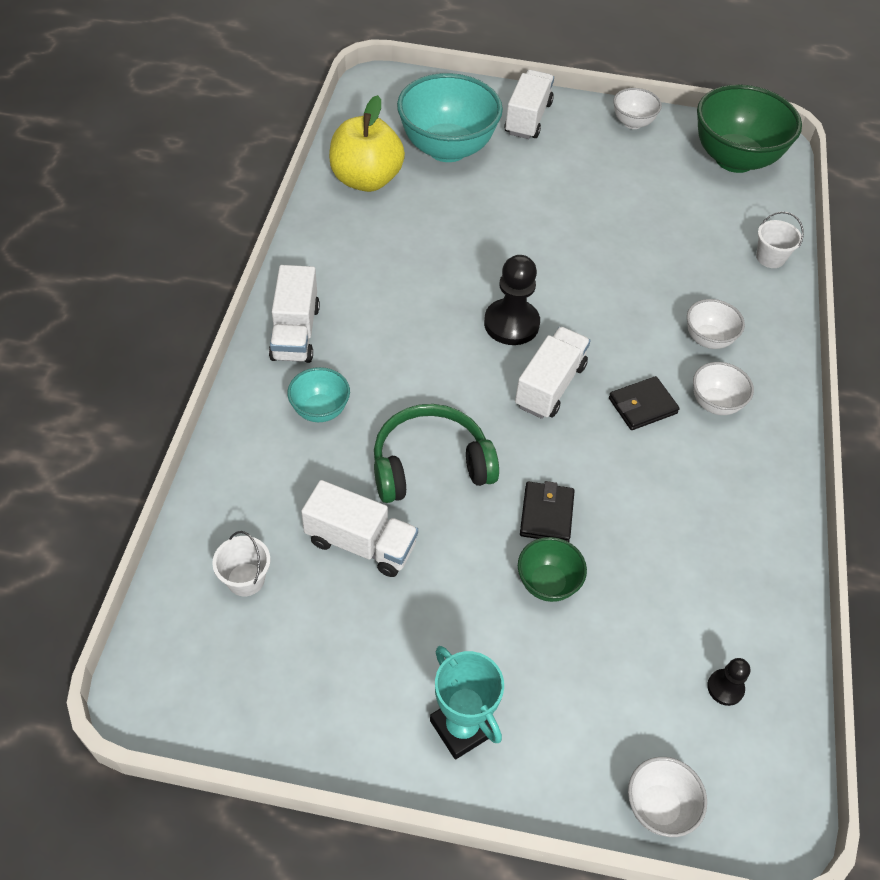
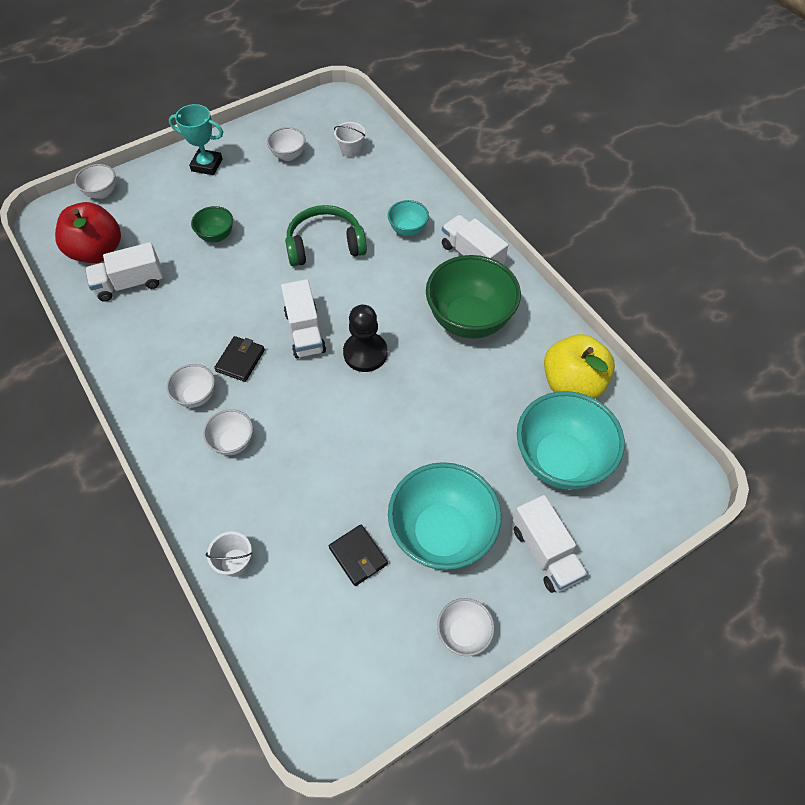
camera: 140 degrees right, 5 degrees up
white truck [301,480,418,577] -> white truck moved to [85,242,163,302]
green headphones [374,404,499,503] -> green headphones turned 135 degrees counterclockwise [285,205,367,267]
black wallet [520,481,575,542] -> black wallet moved to [329,525,388,586]
green bowl [697,84,802,173] -> green bowl moved to [426,255,521,339]
black pawn [707,658,750,706] -> red apple [55,202,121,263]
none -> white bowl [267,127,305,161]
none -> turquoise bowl [388,462,501,570]

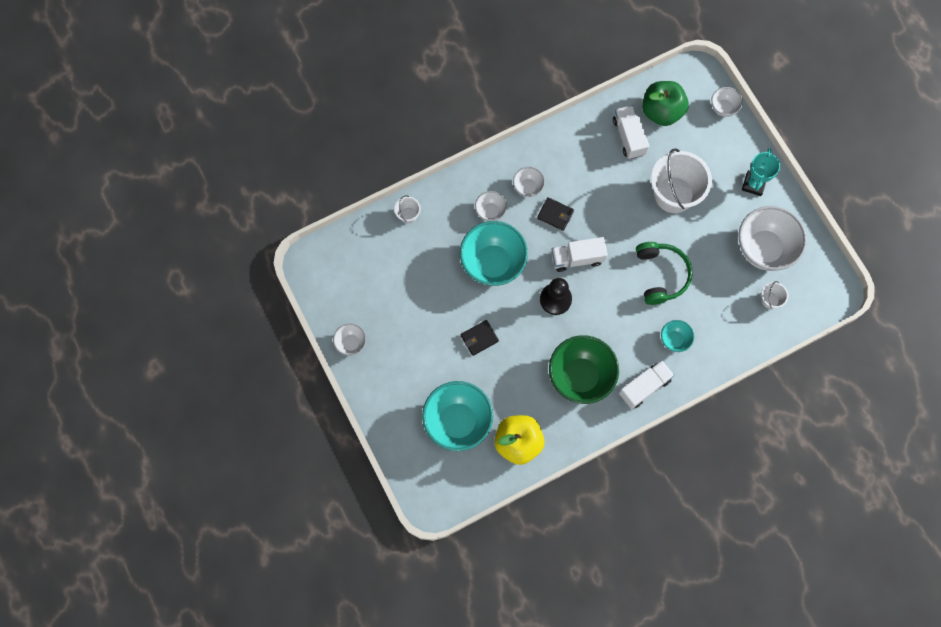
camera: 95 degrees right, 15 degrees up
red apple [55,202,121,263] -> green apple [642,81,689,126]
green bowl [191,206,233,242] -> white bucket [651,149,712,213]
white bowl [267,127,305,161] -> white bowl [739,206,807,271], size x2.06
black wallet [329,525,388,586] -> black wallet moved to [461,320,499,356]
turquoise bowl [388,462,501,570] -> turquoise bowl moved to [460,221,528,286]
white truck [513,495,588,593] -> none

